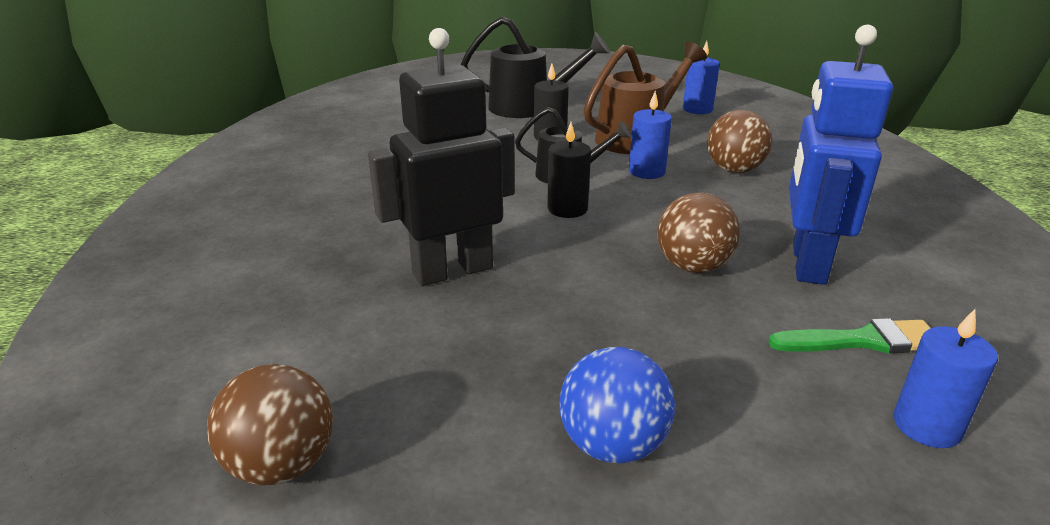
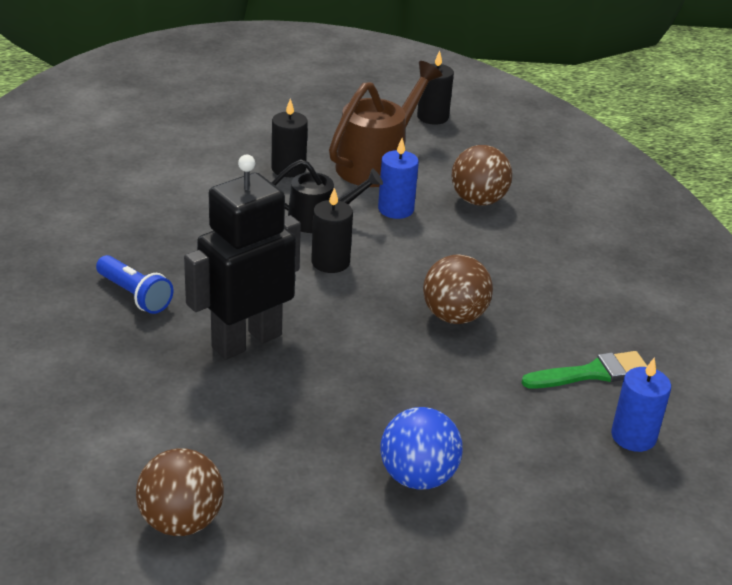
camera: 15 degrees left, 5 degrees up
black watering can [461,16,610,118] -> none
blue candle [683,41,720,114] -> black candle [417,51,454,125]
blue robot [789,25,893,285] -> none
none -> blue flashlight [96,255,173,314]

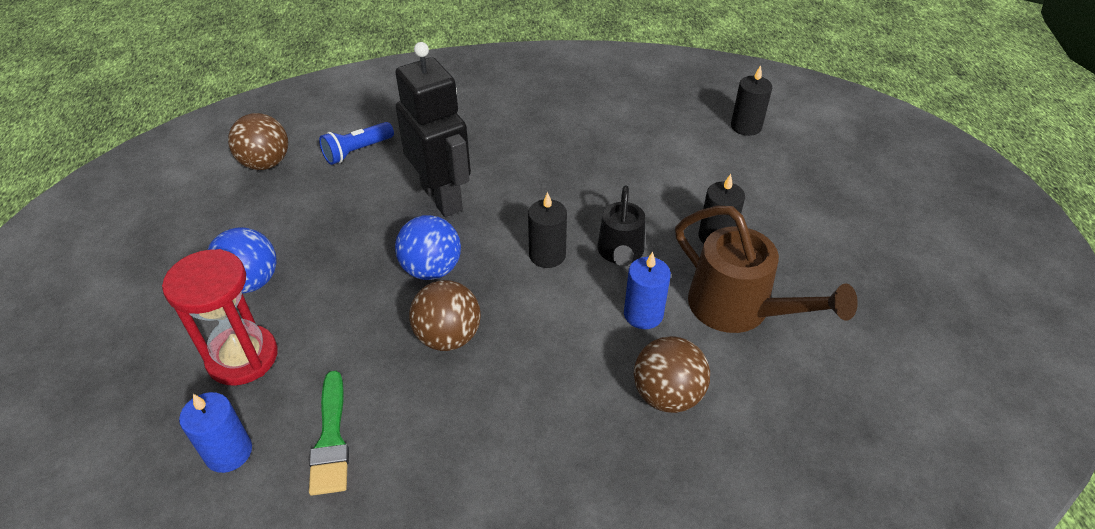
camera: 100 degrees right, 10 degrees up
blue flashlight [96,255,173,314] -> blue flashlight moved to [319,122,394,165]
black candle [417,51,454,125] -> black candle moved to [731,65,772,136]
none -> red hourglass [162,249,278,386]
none -> blue ball [395,215,461,280]

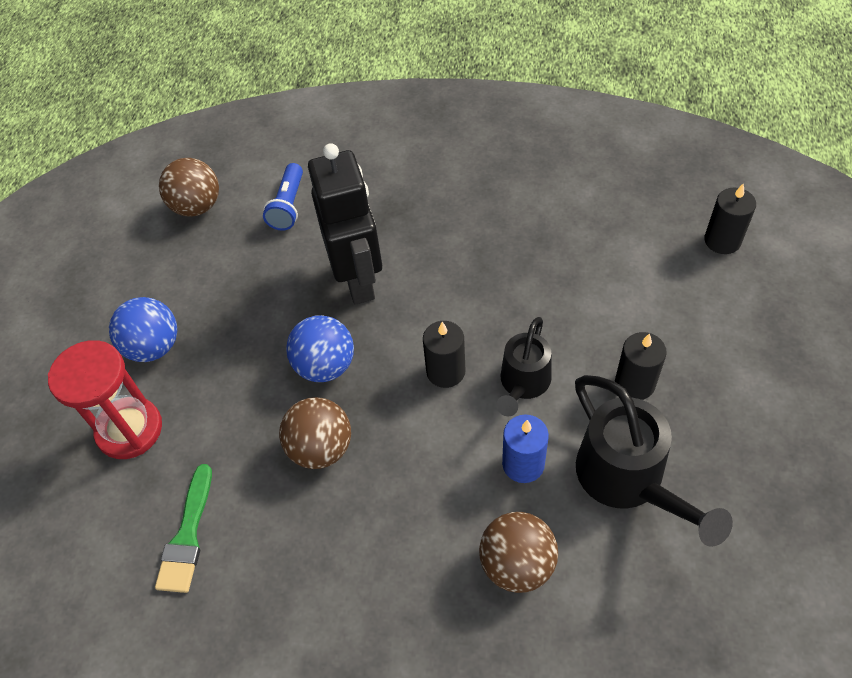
camera: 20 degrees right, 10 degrees up
blue candle [179,392,252,473] -> none
blue flashlight [319,122,394,165] -> blue flashlight turned 60 degrees counterclockwise [263,163,303,231]
brown watering can [675,206,858,333] -> black watering can [575,375,733,547]

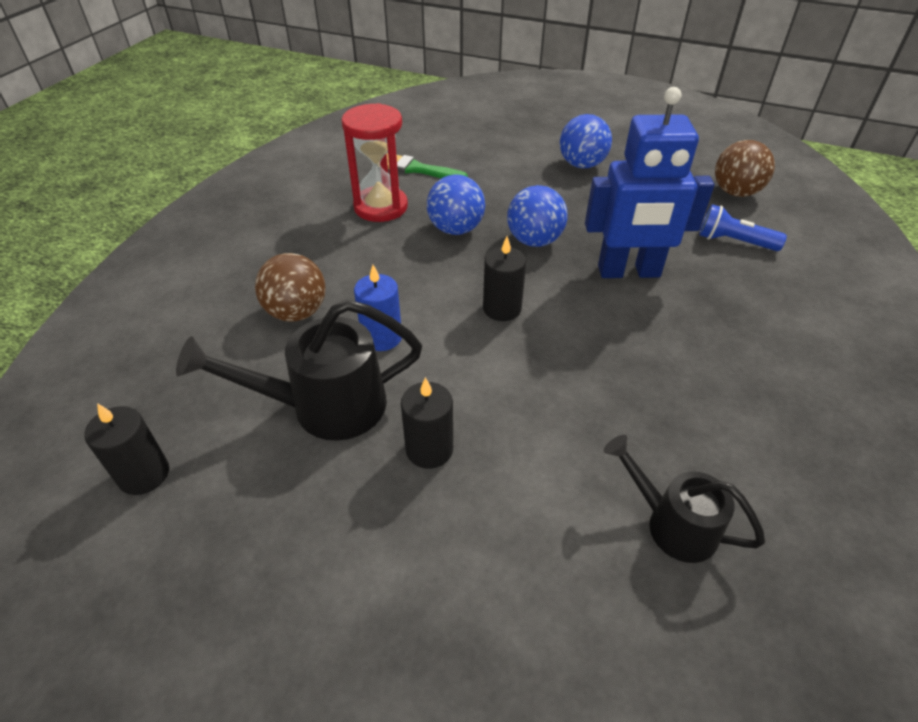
camera: 100 degrees right, 10 degrees down
red hourglass [48,340,162,459] -> red hourglass moved to [341,103,408,222]
brown ball [279,397,351,469] -> blue ball [427,174,485,235]
black robot [308,143,382,305] -> blue robot [585,87,715,278]
black watering can [496,317,552,416] -> black watering can moved to [604,435,765,563]
black candle [704,183,756,254] -> black candle moved to [84,403,169,495]

